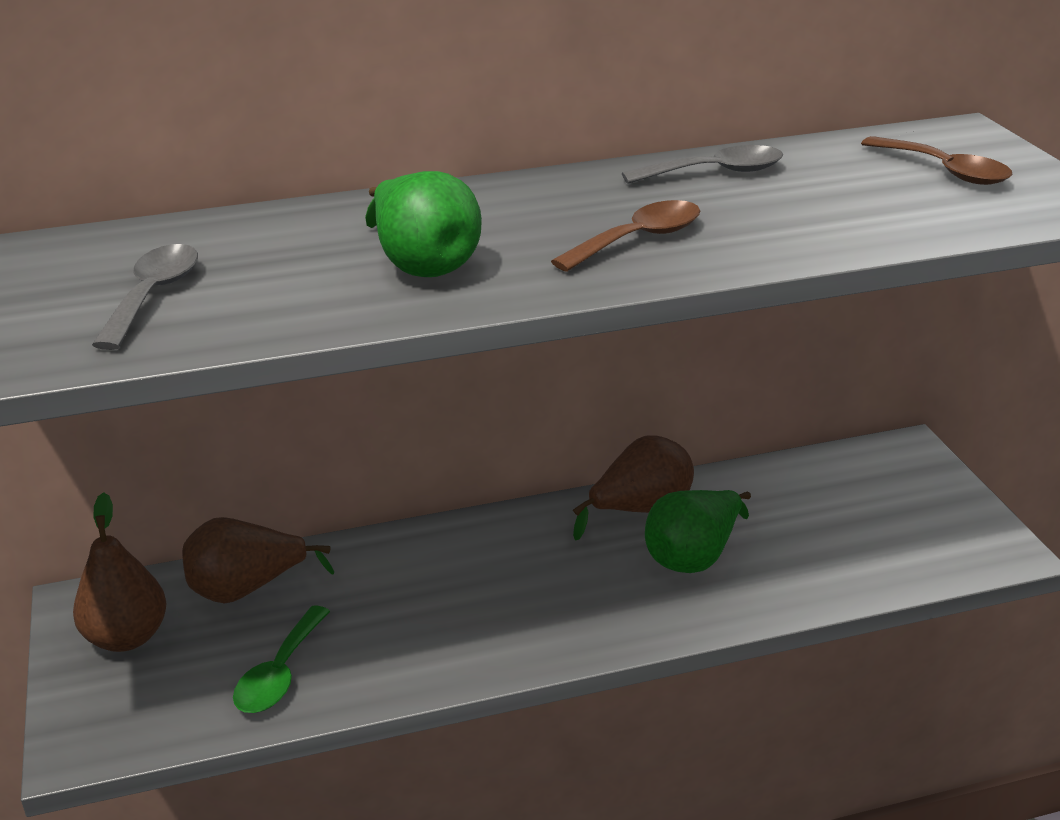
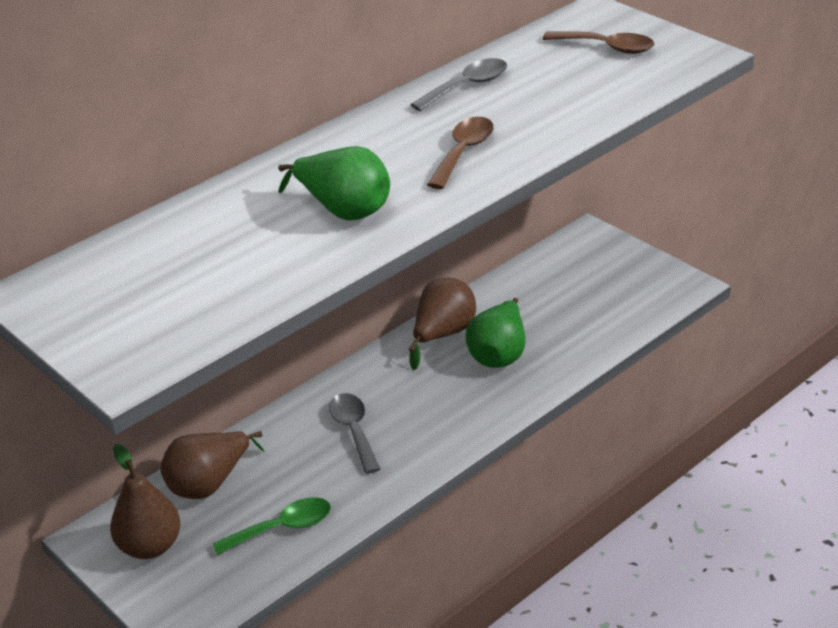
camera: 25 degrees left, 5 degrees up
grey spoon [92,244,198,350] -> grey spoon moved to [329,393,380,474]
green spoon [233,606,330,713] -> green spoon turned 105 degrees counterclockwise [212,497,331,555]

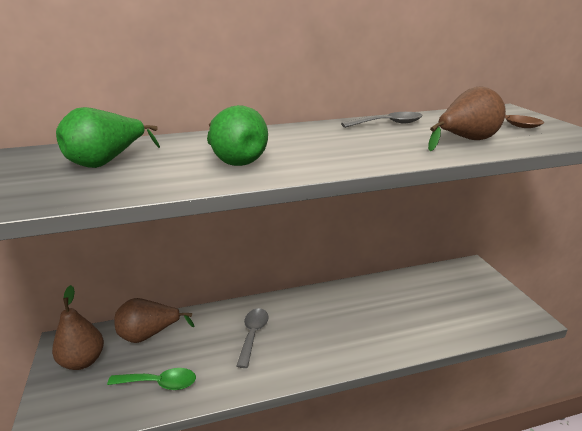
camera: 25 degrees right, 10 degrees down
brown pear [409,278,476,370] -> brown pear moved to [428,86,506,152]
brown spoon [427,117,494,189] -> none
green pear [466,298,525,368] -> green pear moved to [56,107,160,168]

